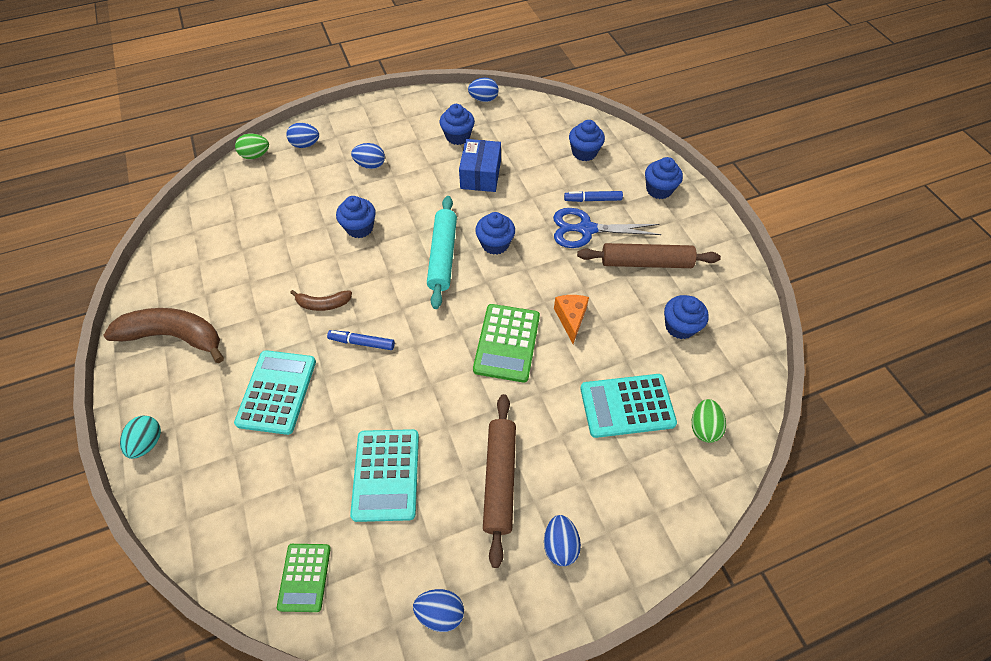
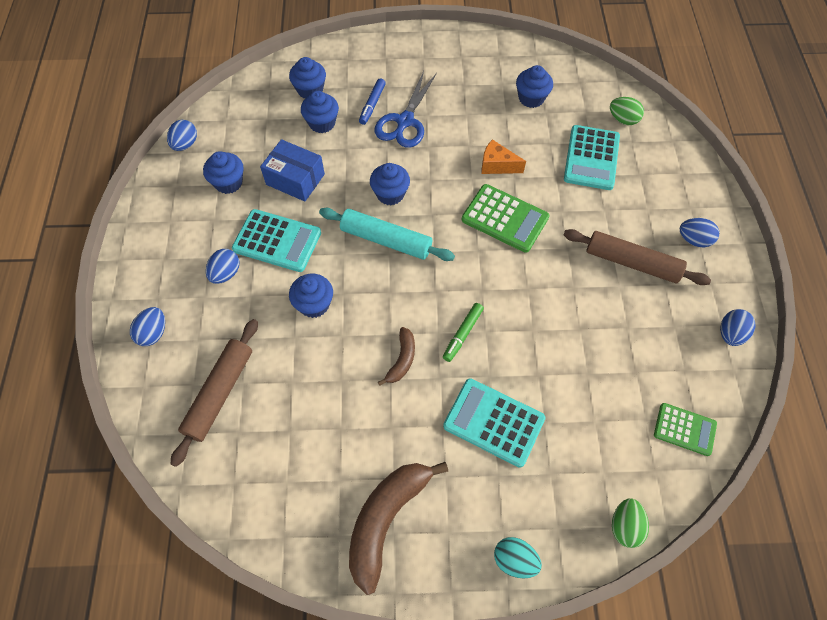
camera: 70 degrees left, 5 degrees up
green egg [235,134,269,159] -> green egg moved to [612,498,649,548]
blue marker [327,330,395,350] -> green marker [443,303,484,362]
turquoise calculator [350,429,419,522] -> turquoise calculator moved to [232,209,321,272]
brown rolling pin [577,243,721,268] -> brown rolling pin moved to [171,319,258,467]
blue cupcake [645,157,683,199] -> blue cupcake moved to [301,91,339,133]

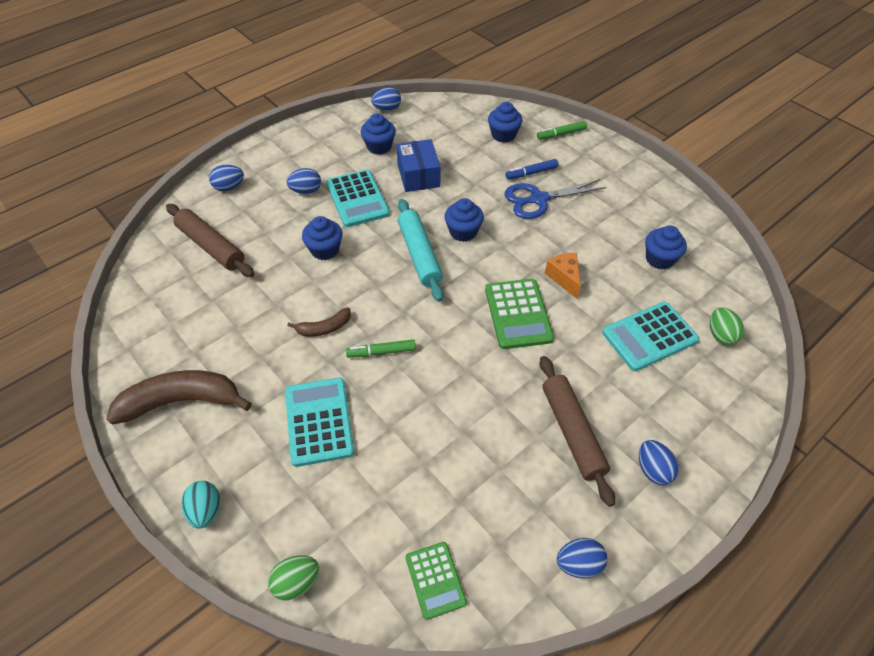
camera: 50 degrees right, 10 degrees down
brown rolling pin [171,319,258,467] -> brown rolling pin turned 60 degrees clockwise [166,204,254,277]
blue cupcake [301,91,339,133] -> none
none -> green marker [537,121,587,140]

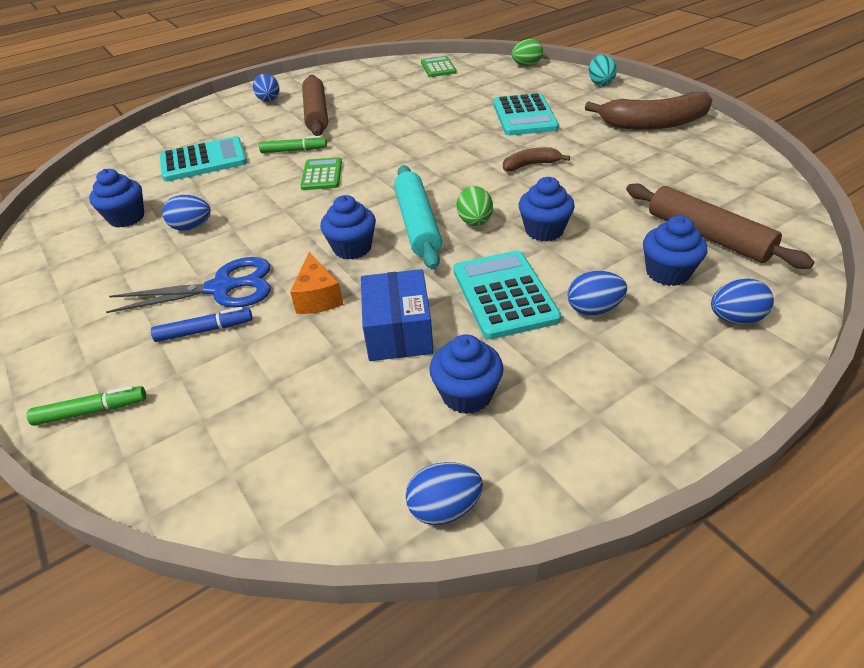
camera: 170 degrees left, 10 degrees down
green marker [346,340,416,358] -> green marker moved to [259,136,327,153]
green calculator [485,279,554,349] -> green calculator [300,157,342,190], size x0.64
blue cupcake [488,102,522,143] -> blue cupcake moved to [643,216,707,286]
orange cheese [545,253,581,299] -> orange cheese moved to [290,252,344,314]
blue egg [557,538,607,578] -> blue egg moved to [162,195,211,231]
green egg [710,307,745,345] -> green egg moved to [456,186,493,226]

